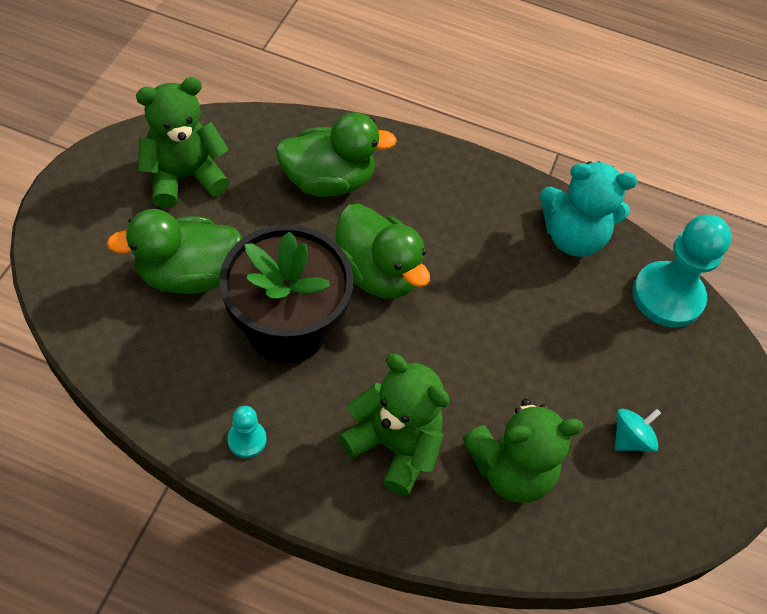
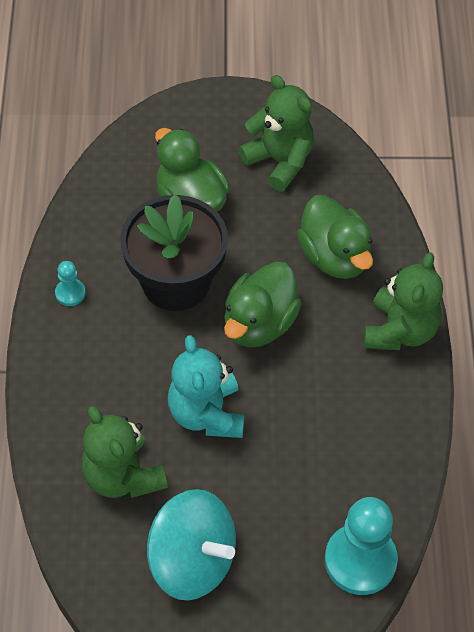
camera: 75 degrees right, 0 degrees up
green teddy bear [339,354,450,496] -> green teddy bear moved to [364,252,443,350]
turquoise teddy bear [540,161,637,257] -> turquoise teddy bear moved to [168,335,244,438]
turquoise spinning top [615,409,661,452] -> turquoise spinning top [147,489,236,601], size x2.21

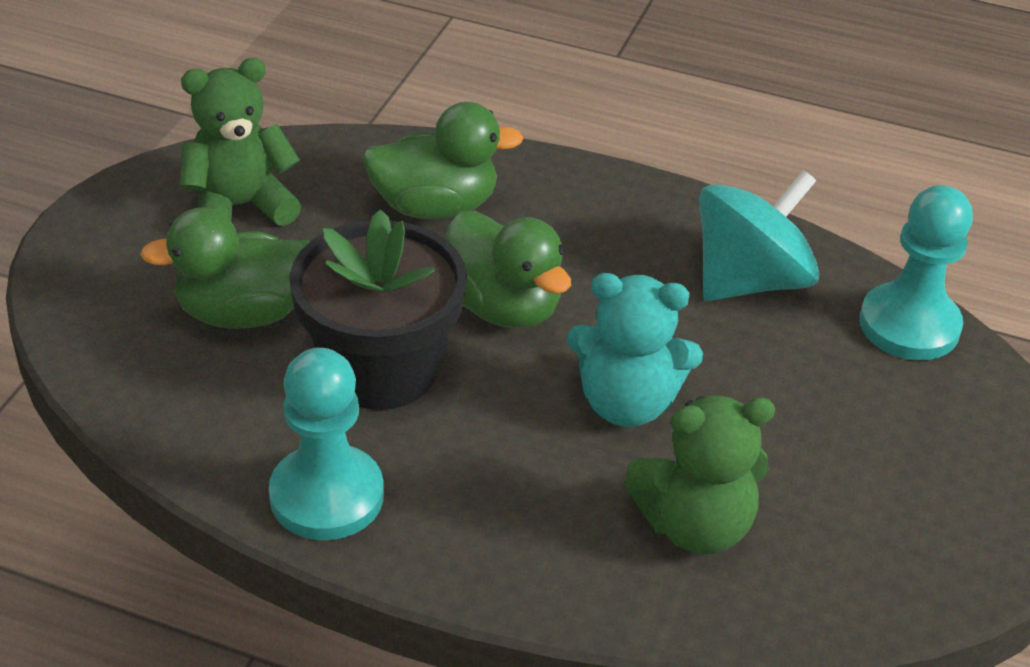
camera: 70 degrees left, 15 degrees down
turquoise pawn [55,261,86,306] -> turquoise pawn [269,348,384,540], size x2.14
turquoise spinning top [147,489,236,601] -> turquoise spinning top moved to [699,170,819,301]
green teddy bear [364,252,443,350] -> none

